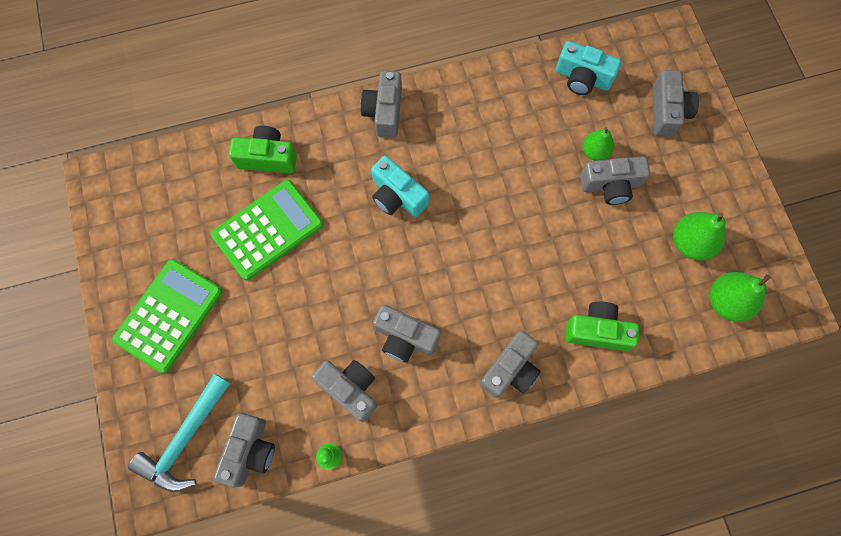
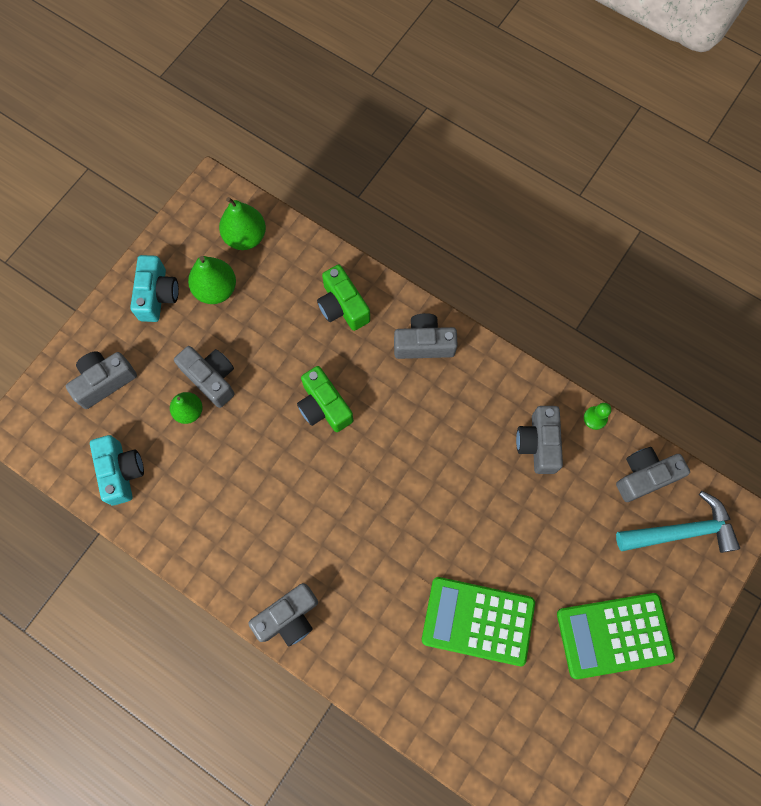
camera: 130 degrees left, 0 degrees up
green camera [229,126,297,173] -> green camera moved to [297,366,353,432]
turquoise camera [371,156,429,217] -> turquoise camera moved to [130,255,179,322]
grey camera [373,305,441,363] -> none

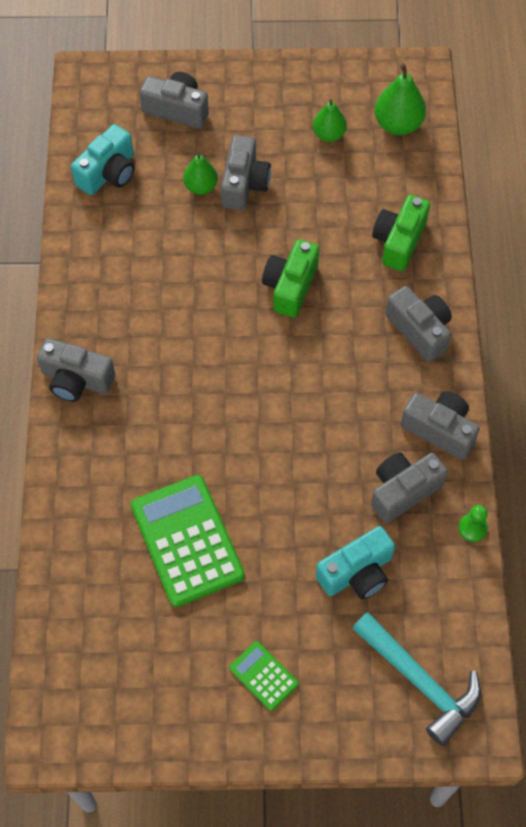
camera: 55 degrees right, 10 degrees down
turquoise camera [130,255,179,322] -> turquoise camera moved to [316,526,395,599]
green pear [188,256,236,304] -> green pear [313,99,347,142], size x0.66
green calculator [557,593,675,679] -> green calculator [229,641,299,711], size x0.49
grey camera [616,447,690,502] -> grey camera moved to [401,391,480,460]

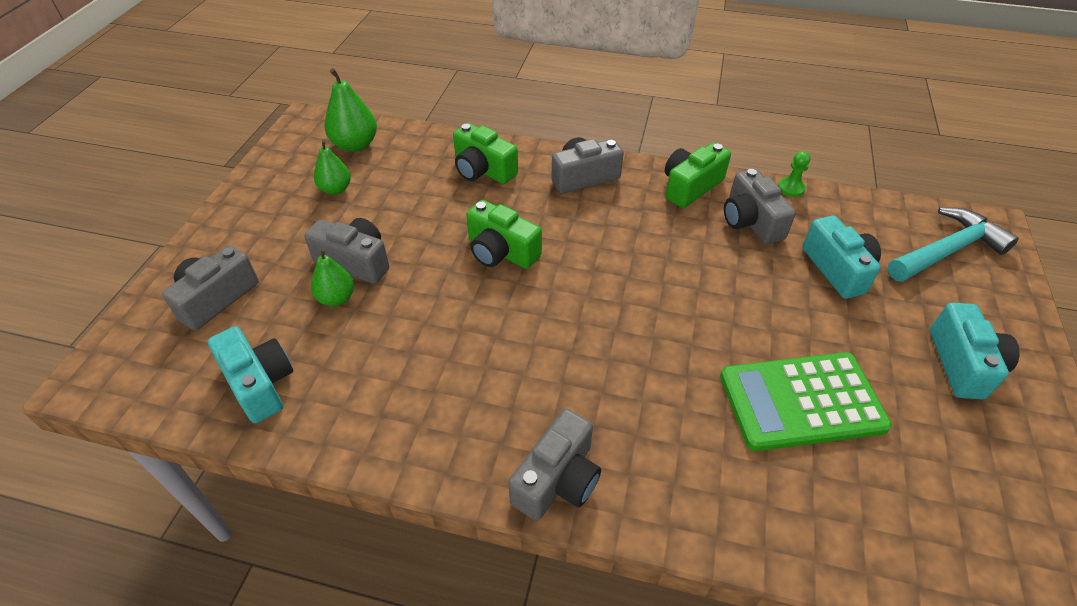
camera: 75 degrees left, 15 degrees down
green calculator [229,641,299,711] -> turquoise camera [930,303,1020,400]
grey camera [401,391,480,460] -> green camera [665,143,731,208]

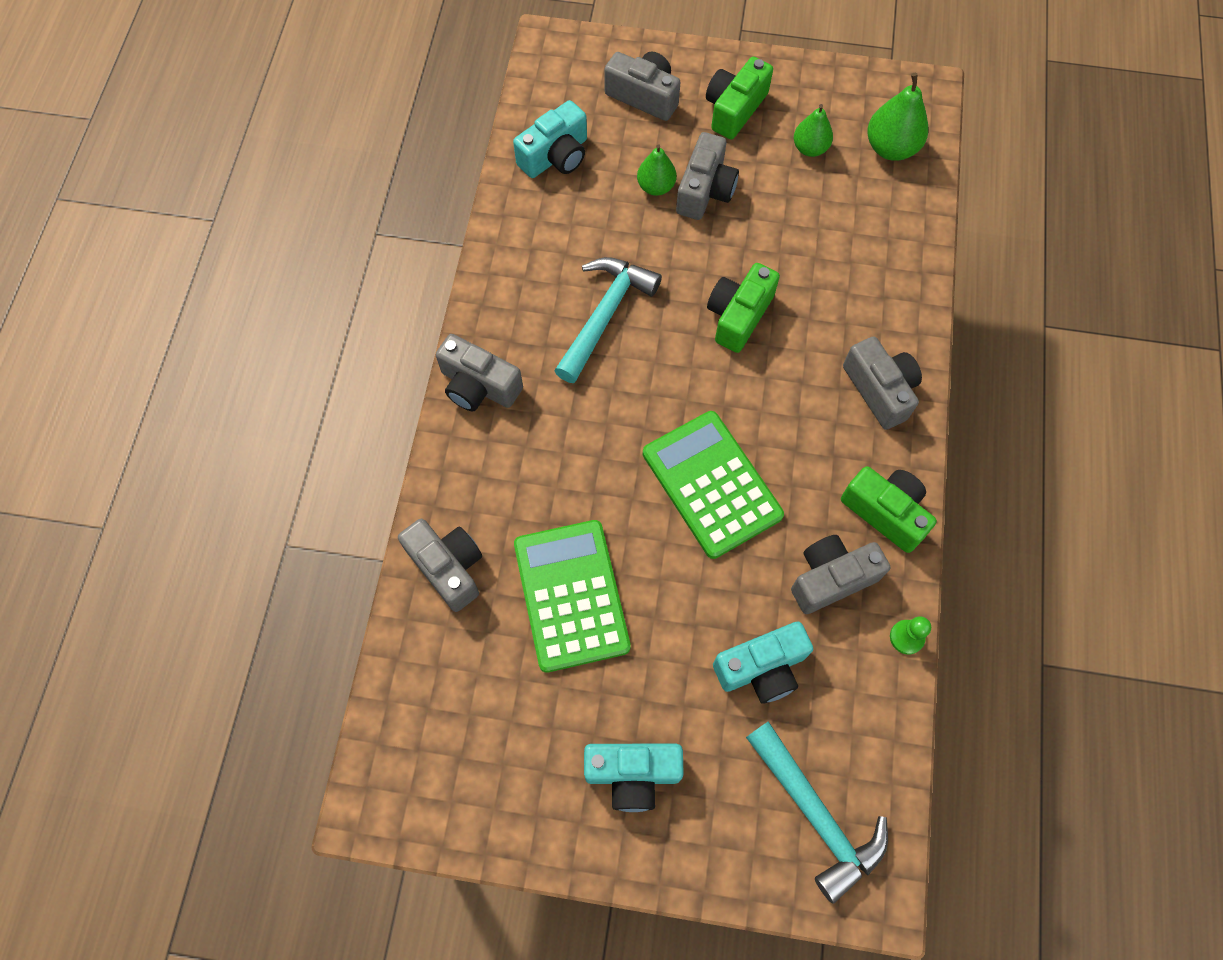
camera: 85 degrees right, 20 degrees up
green camera [453,123,518,184] -> green camera moved to [706,57,773,139]
none -> grey camera [398,519,482,612]
none -> turquoise hammer [554,257,662,383]
none -> green calculator [643,411,784,559]

